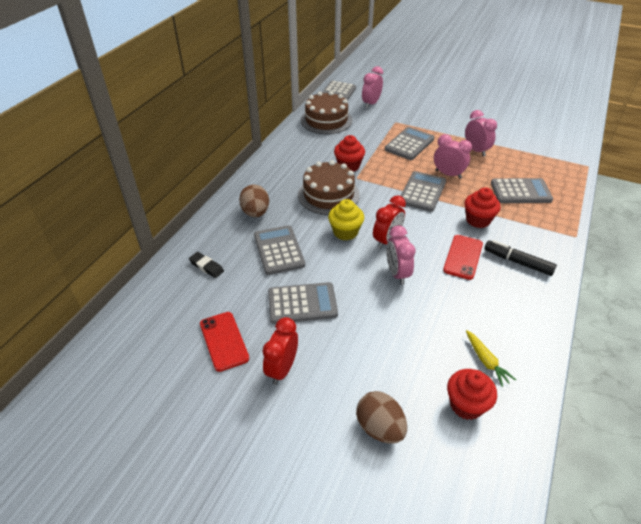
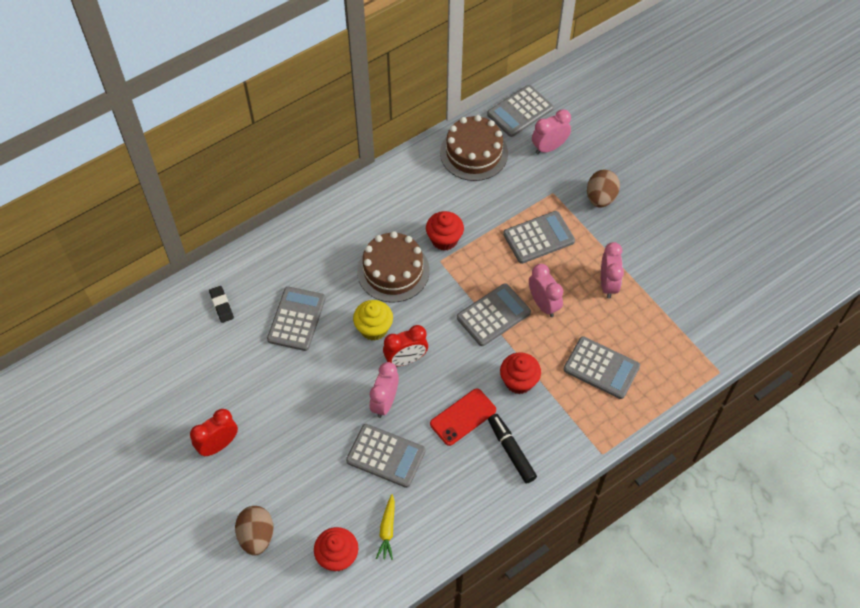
camera: 30 degrees right, 15 degrees up
red phone [200,312,249,372] -> none
brown egg [239,185,269,217] -> brown egg moved to [587,170,620,208]
grey calculator [268,282,338,324] -> grey calculator moved to [346,424,426,488]

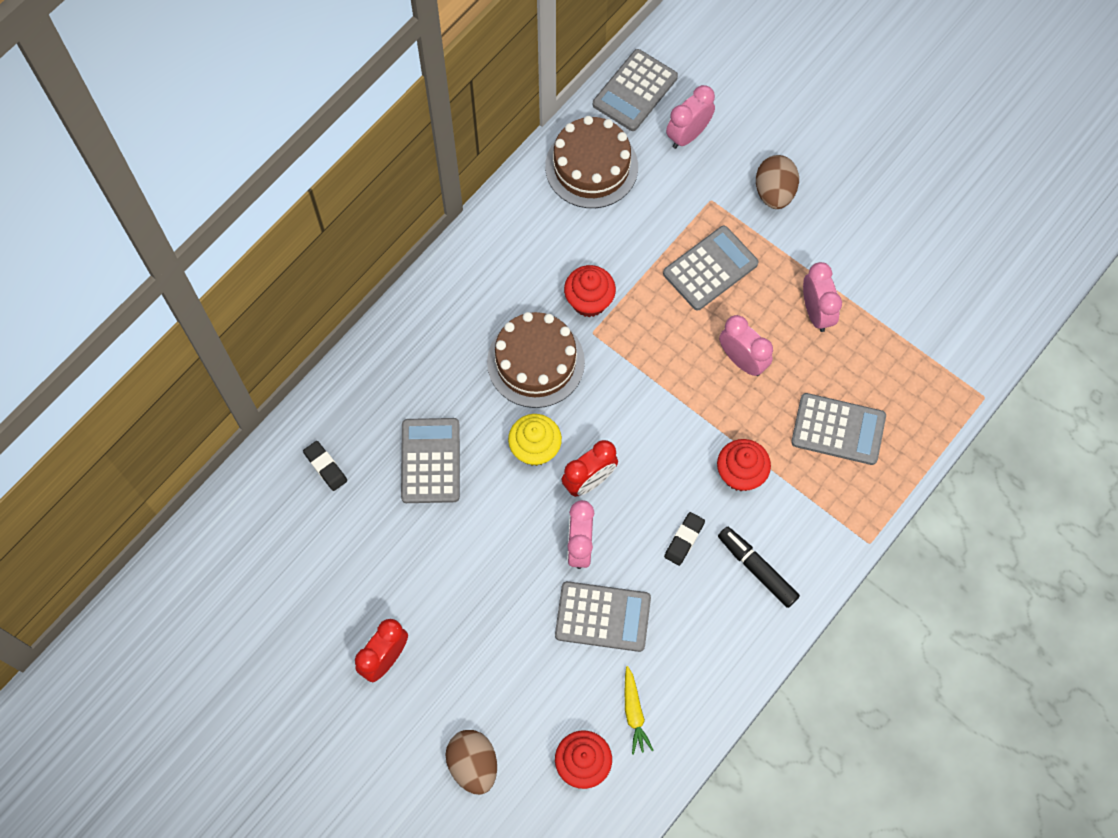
camera: 15 degrees left, 10 degrees up
red phone [430,388,496,446] -> black eraser [664,512,705,566]
grey calculator [457,283,531,346] -> none

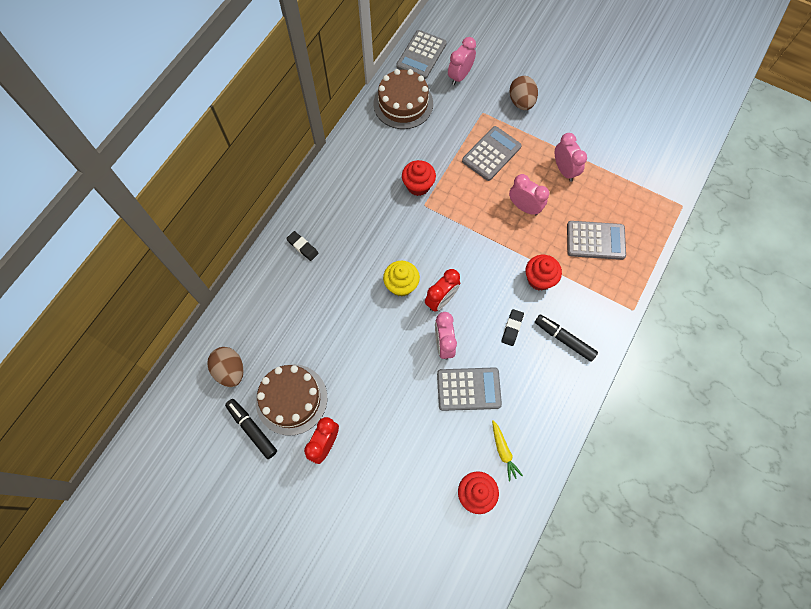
camera: 10 degrees left, 0 degrees up
black eraser [303,441,347,491] -> black eraser moved to [286,231,319,261]
grey calculator [401,418,460,503] -> none
brown egg [446,730,497,795] -> brown egg moved to [207,347,244,387]
brown cake [487,312,585,408] -> brown cake moved to [256,364,327,436]
none -> black marker [225,399,277,459]

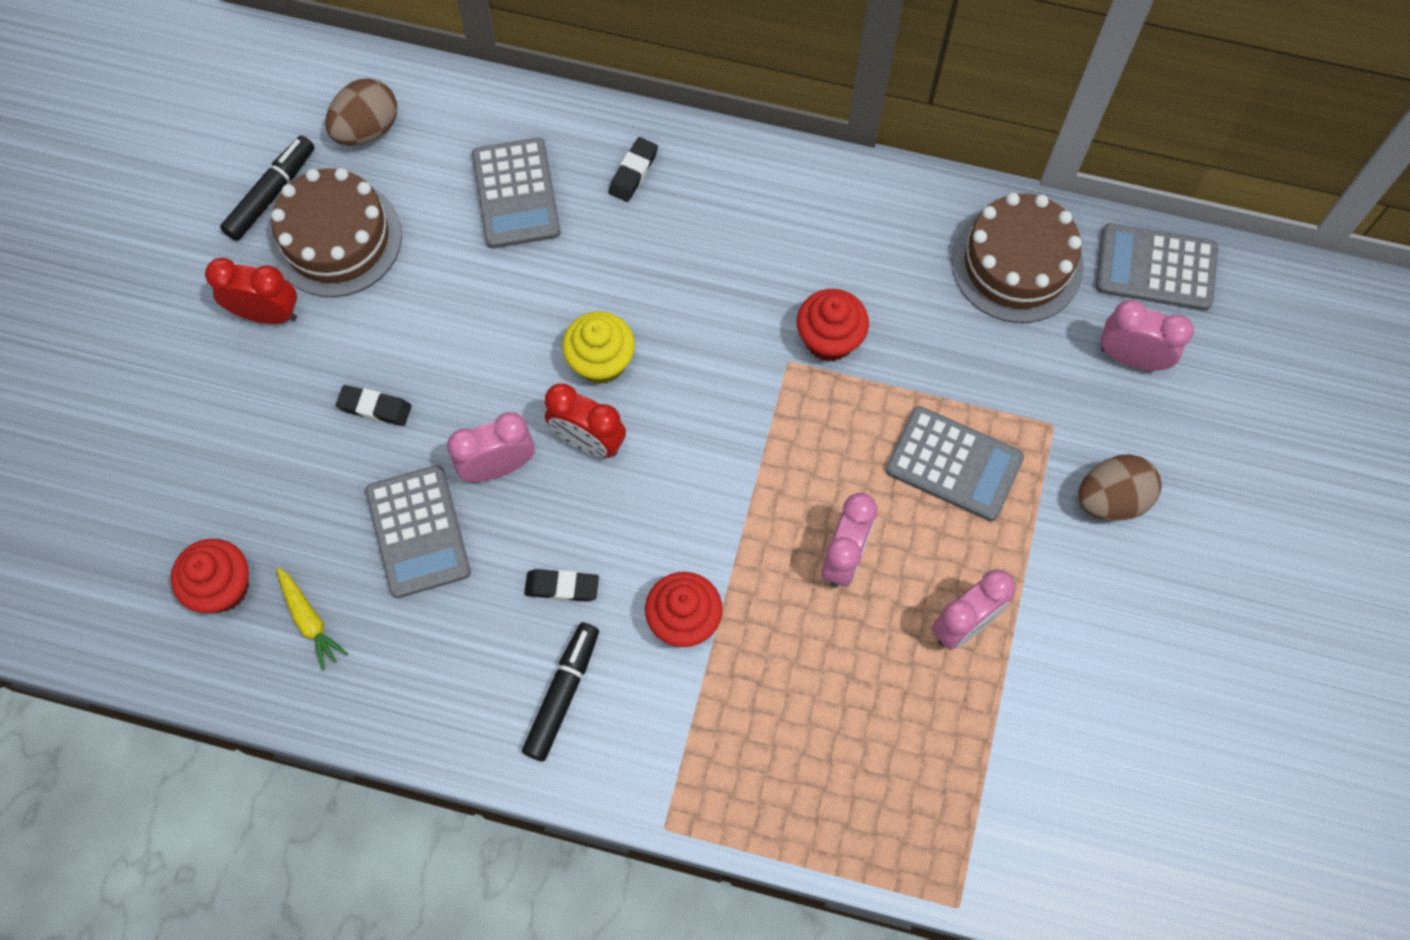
camera: 75 degrees right, 0 degrees up
yellow carrot [492,420,523,481] -> yellow carrot turned 90 degrees counterclockwise [276,567,348,671]
grey calculator [567,221,626,260] -> grey calculator moved to [472,138,561,248]
none -> black eraser [336,385,412,426]

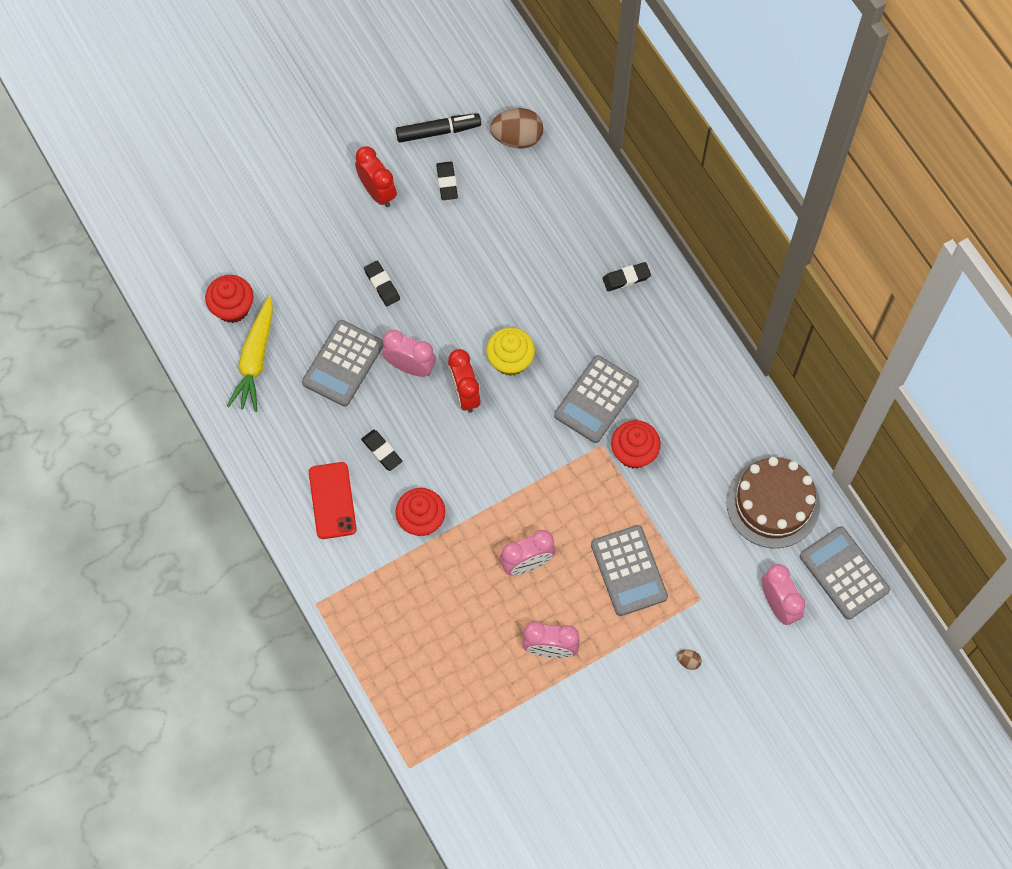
camera: 45 degrees right, 0 degrees up
brown cake [271,168,402,297] -> black eraser [436,161,458,200]
yellow carrot [276,567,348,671] -> yellow carrot [227,296,273,412], size x1.65
grey calculator [472,138,561,248] -> grey calculator moved to [554,355,639,443]
black marker [522,622,599,762] -> red phone [309,462,357,539]
brown egg [1078,454,1162,521] -> brown egg [677,649,702,670], size x0.43

